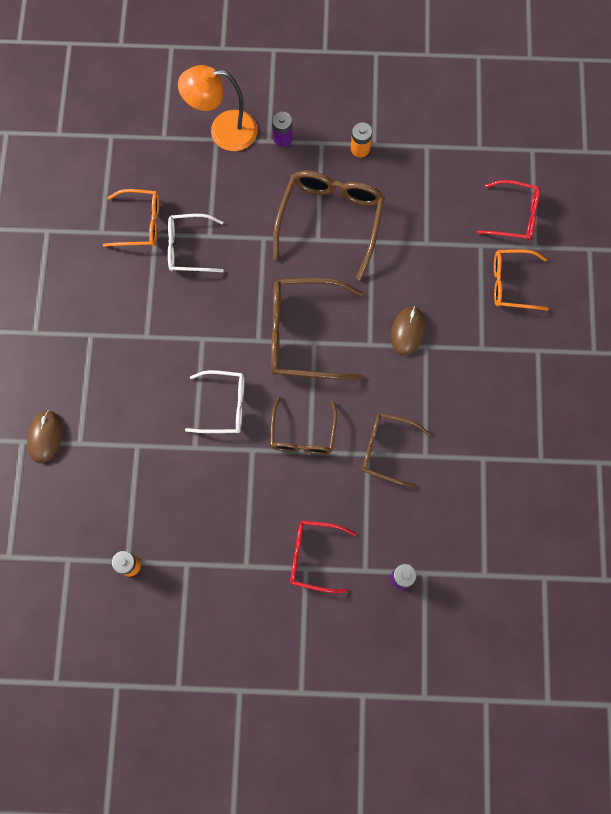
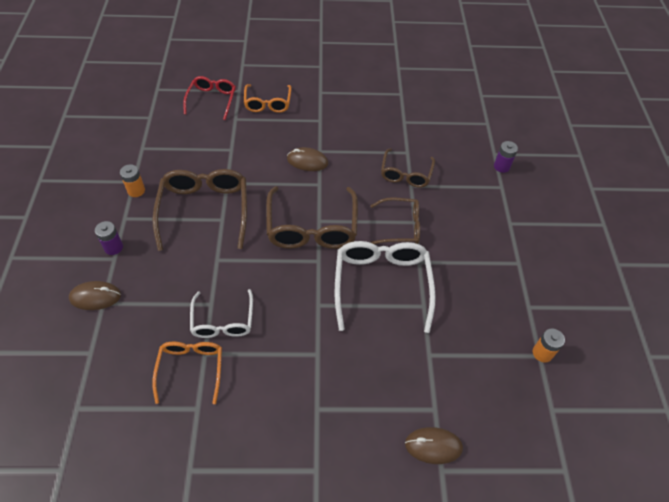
camera: 95 degrees left, 20 degrees down
orange lamp [178,65,258,151] -> brown mouse [69,281,121,310]
white glasses [185,370,244,433] -> white glasses [334,241,436,333], size x1.64
brown glasses [273,170,385,280] -> brown glasses turned 75 degrees clockwise [152,169,247,251]
red glasses [290,520,356,593] -> none

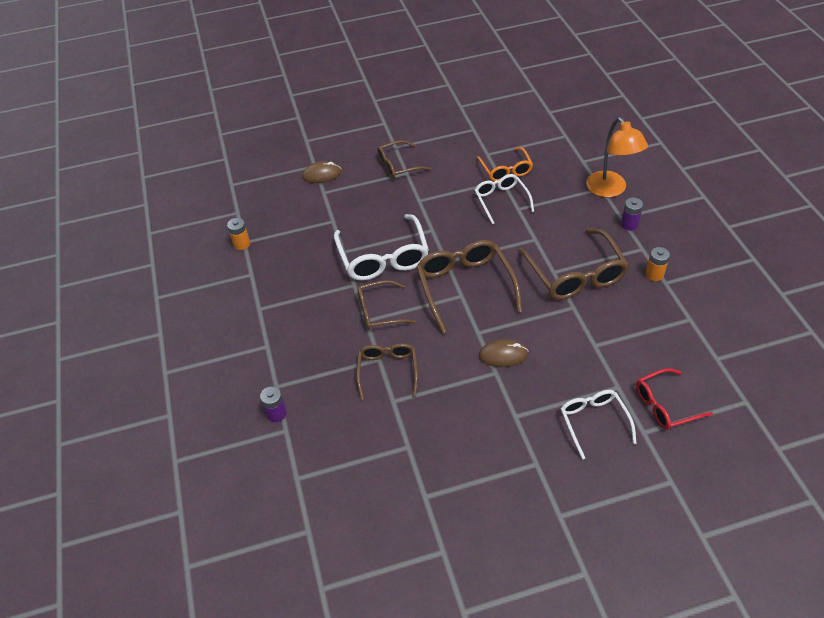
camera: 170 degrees right, 5 degrees down
brown mouse [69,281,121,310] -> orange lamp [586,117,648,197]
red glasses [183,76,236,120] -> red glasses turned 75 degrees clockwise [636,368,713,430]
orange glasses [244,84,292,113] -> white glasses [561,390,637,459]
none -> brown glasses [377,140,431,179]

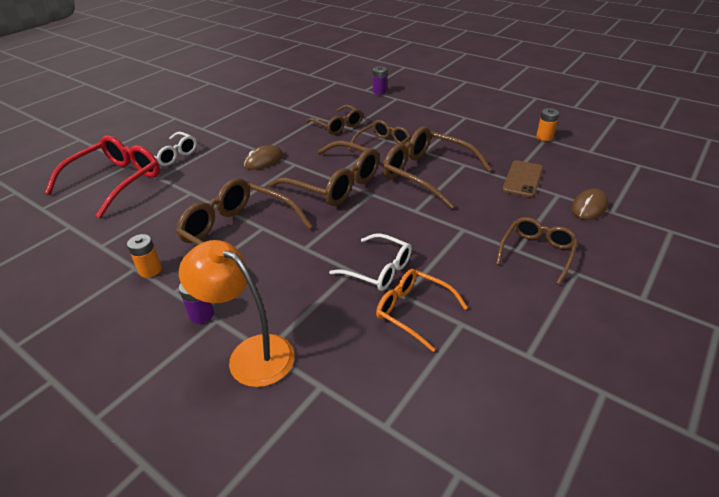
camera: 140 degrees right, 10 degrees down
white glasses [334,214,429,281] -> brown glasses [383,126,492,209]
red glasses [636,368,713,430] -> red glasses [45,135,160,218], size x1.64
none -> brown phone [502,160,543,197]

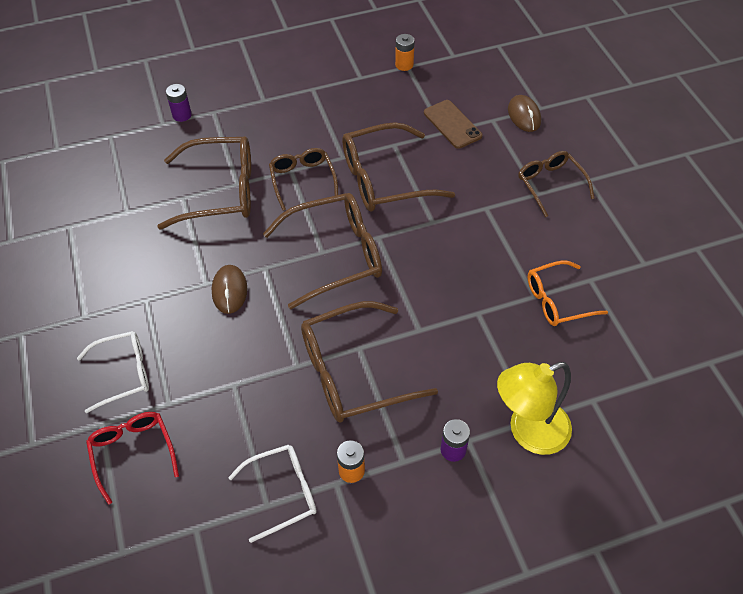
camera: 55 degrees left, 15 degrees up
red glasses [45,135,160,218] -> red glasses [86,412,179,505], size x0.61
orange lamp [179,240,295,387] -> yellow lamp [497,362,572,455]
brown glasses [306,105,363,135] -> brown glasses [157,136,251,229], size x1.64
white glasses [329,233,412,291] -> white glasses moved to [228,445,317,543]

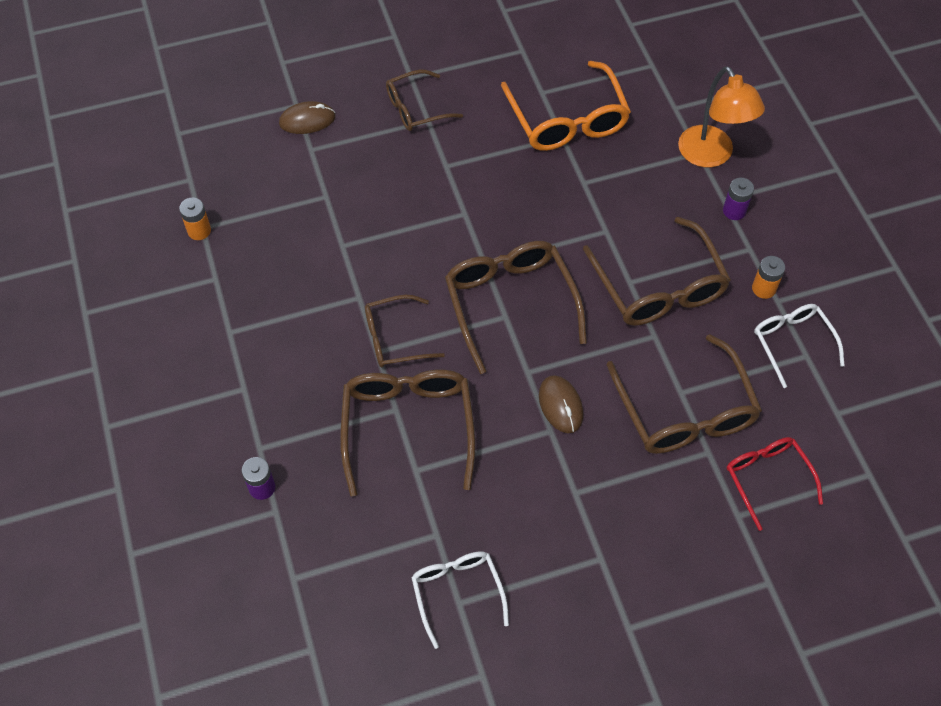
camera: 90 degrees left, 5 degrees up
white glasses [77,331,149,413] -> white glasses moved to [411,551,509,649]
red glasses [86,412,179,505] -> red glasses turned 90 degrees clockwise [727,437,823,531]
brown mouse [212,265,247,314] -> brown mouse turned 75 degrees clockwise [539,375,583,433]
brown glasses [342,122,455,212] -> brown glasses moved to [607,334,762,454]
brown phone [424,100,482,149] -> none
yellow lamp [497,362,572,455] -> orange lamp [678,66,765,167]
orange glasses [528,260,608,326] -> orange glasses [501,61,631,151], size x1.64

